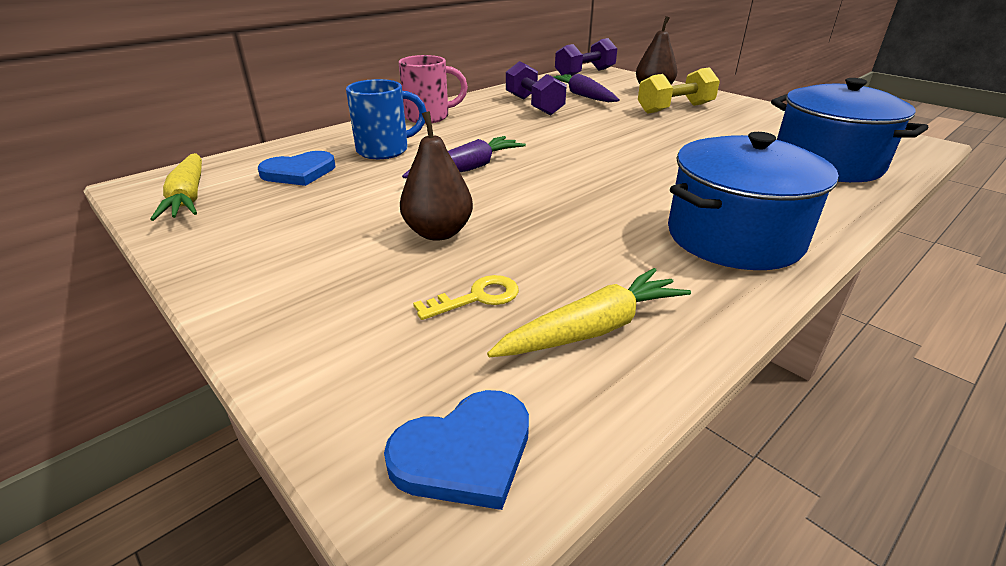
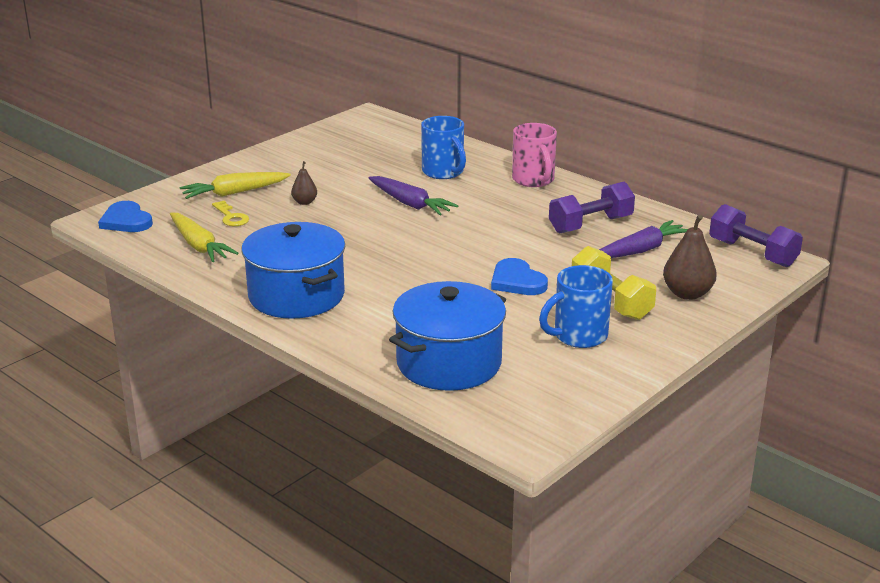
camera: 85 degrees right, 5 degrees down
yellow carrot [150,153,202,221] -> yellow carrot moved to [180,172,291,199]
blue heart [258,151,335,186] -> blue heart moved to [491,258,548,295]
brown pear [400,111,473,241] -> brown pear [291,161,317,205], size x0.57
none -> blue mug [539,265,613,348]

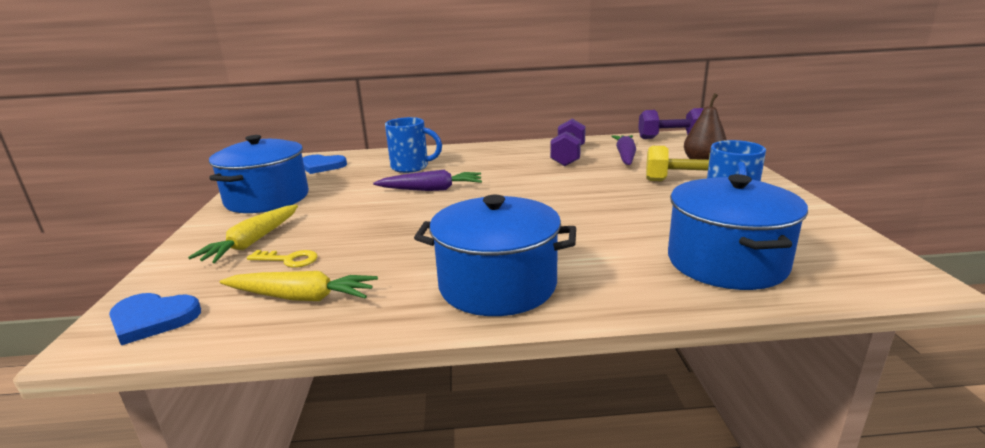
camera: 45 degrees left, 5 degrees down
brown pear [291,161,317,205] -> none
blue heart [491,258,548,295] -> blue heart moved to [303,155,347,174]
pink mug [512,123,557,187] -> none
none -> blue pot [209,135,309,213]

